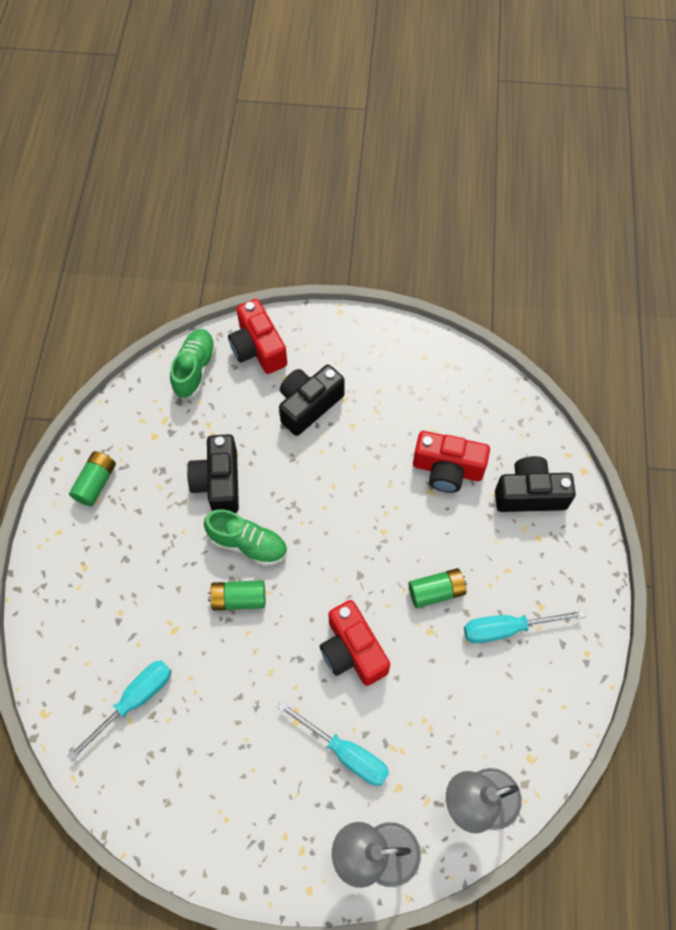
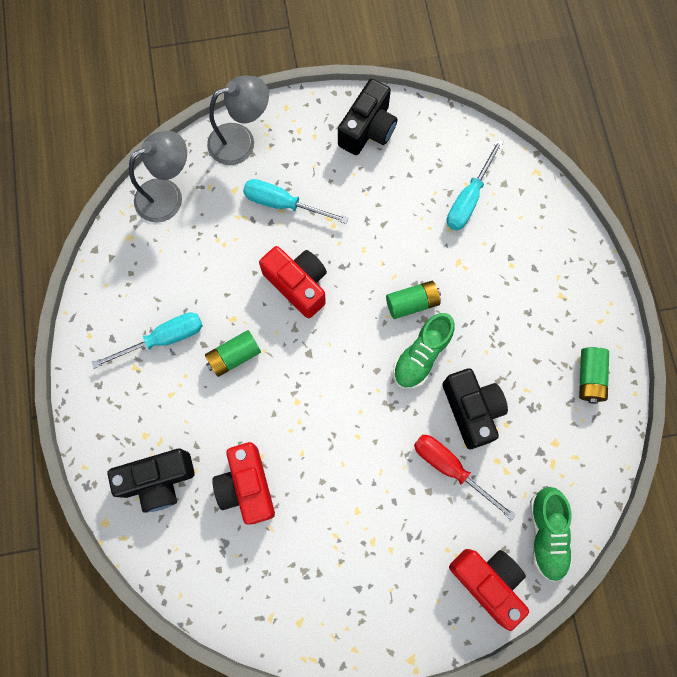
camera: 165 degrees right, 10 degrees up
green shoe [204,509,287,566] -> green shoe turned 60 degrees counterclockwise [393,313,455,389]
black camera [279,365,345,436] -> black camera moved to [338,79,397,155]
red camera [413,431,490,493] -> red camera turned 105 degrees counterclockwise [212,442,275,525]
none -> red screwdriver [414,435,516,521]

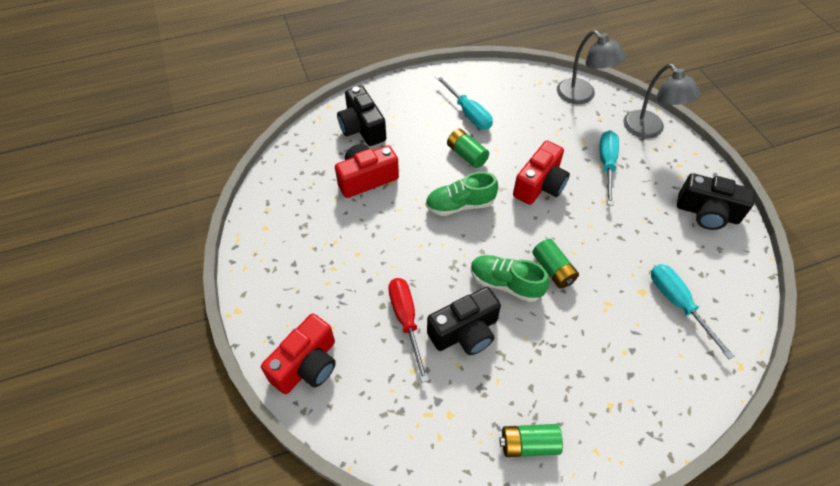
camera: 80 degrees right, 20 degrees down
red screwdriver [414,435,516,521] -> red screwdriver turned 45 degrees counterclockwise [388,278,429,383]
turquoise screwdriver [447,139,503,231] -> turquoise screwdriver turned 45 degrees clockwise [651,264,734,359]
green shoe [530,487,572,582] -> green shoe moved to [426,172,498,216]

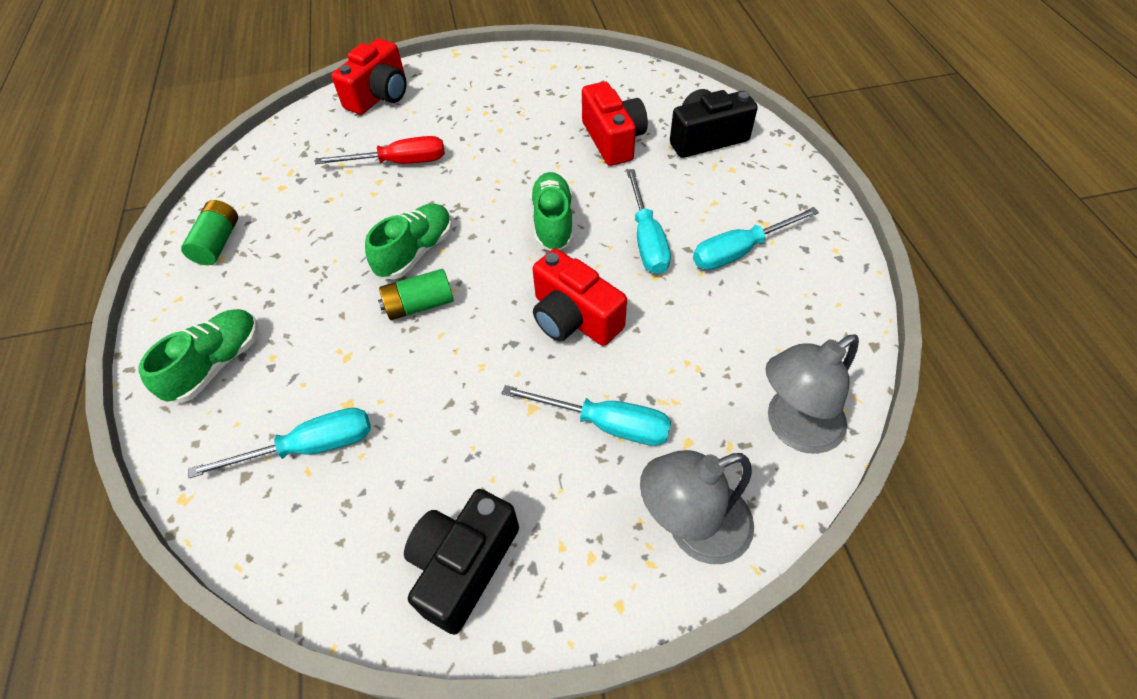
camera: 100 degrees right, 0 degrees up
red camera [261,313,336,394] -> red camera turned 105 degrees counterclockwise [331,39,406,115]
black camera [427,287,501,355] -> none
green battery [447,129,489,168] -> turquoise screwdriver [626,169,671,274]
none -> green shoe [138,309,258,403]

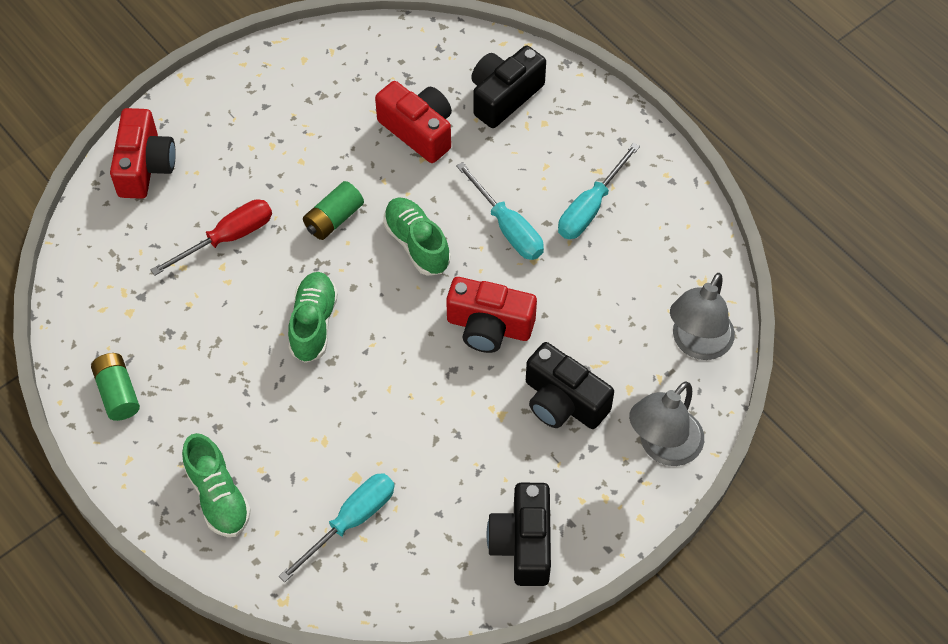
camera: 30 degrees left, 5 degrees up
green shoe [138,309,258,403] -> green shoe turned 150 degrees clockwise [182,433,251,537]
green battery [378,269,454,320] -> green battery moved to [303,181,364,240]
turquoise screwdriver [501,385,671,446] -> black camera [526,342,614,429]

